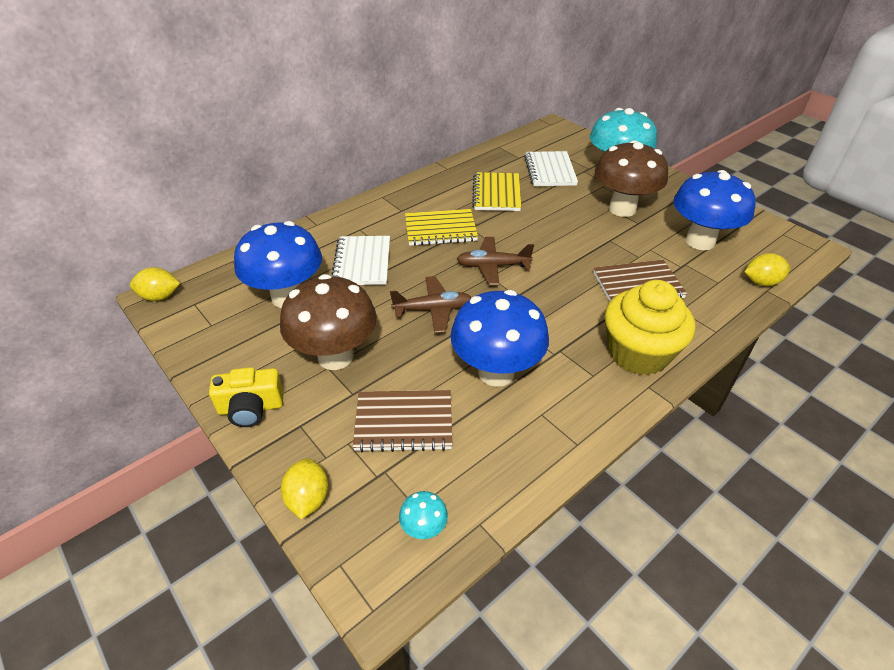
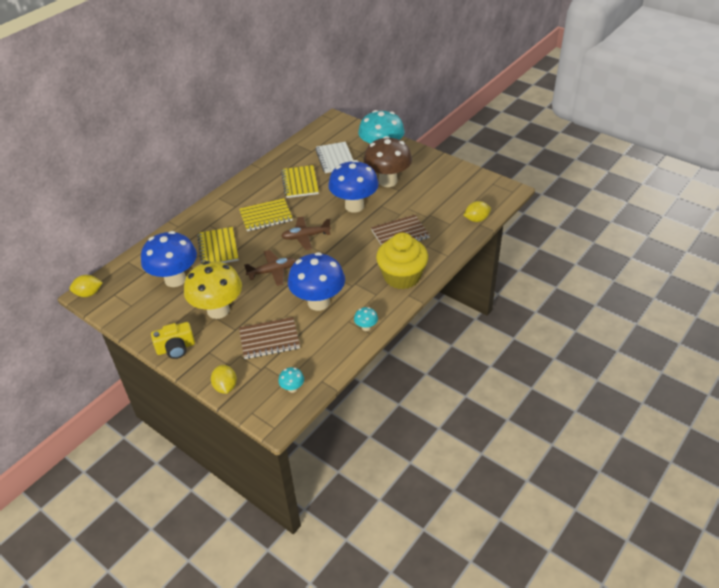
camera: 10 degrees left, 0 degrees up
brown mushroom [280,274,377,370] -> yellow mushroom [184,261,242,319]
white notebook [331,236,390,285] -> yellow notebook [197,227,239,264]
blue mushroom [673,170,756,250] -> blue mushroom moved to [328,160,379,212]
none -> turquoise mushroom [354,307,378,331]

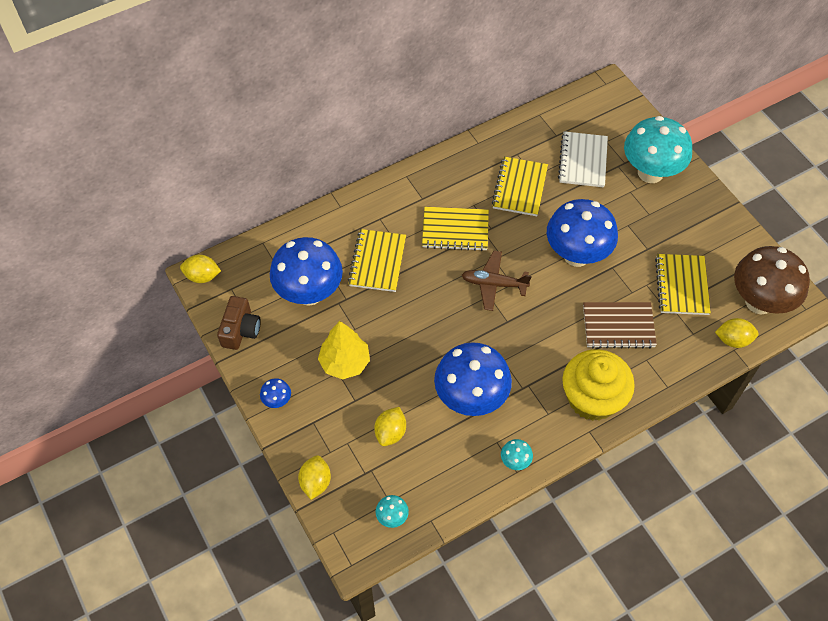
camera: 20 degrees right, 15 degrees up
yellow camera [151,322,195,359] -> blue mushroom [260,378,291,408]
yellow mushroom [184,261,242,319] -> yellow tree [318,321,370,380]
brown notebook [239,317,300,359] -> yellow lemon [374,407,406,446]
brown plane [244,250,296,286] -> none
brown mushroom [364,136,412,187] -> brown mushroom moved to [734,246,810,315]
none -> brown camera [217,296,261,350]
none -> yellow notebook [655,254,711,315]

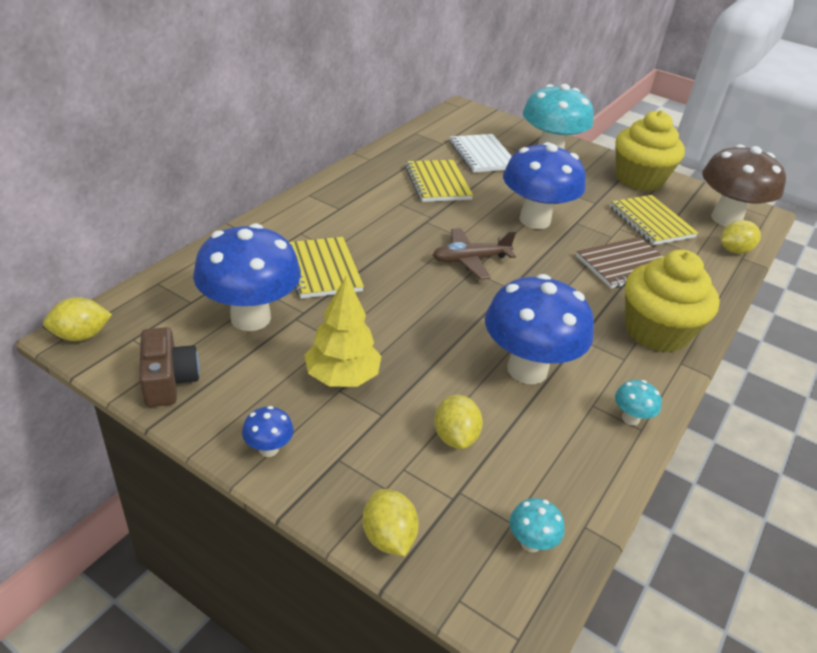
camera: 30 degrees left, 20 degrees down
yellow notebook [422,207,489,251] -> none
none -> yellow cupcake [616,110,685,191]

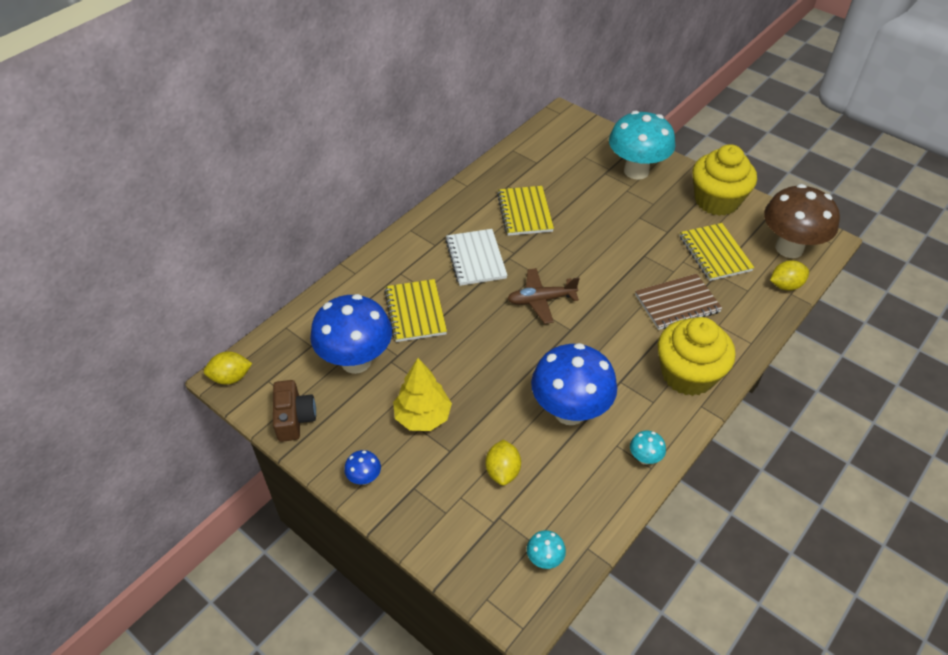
camera: 10 degrees right, 10 degrees up
yellow lemon [363,489,419,557] -> none
white notebook [449,134,512,173] -> white notebook moved to [445,229,508,286]
blue mushroom [503,142,586,229] -> none

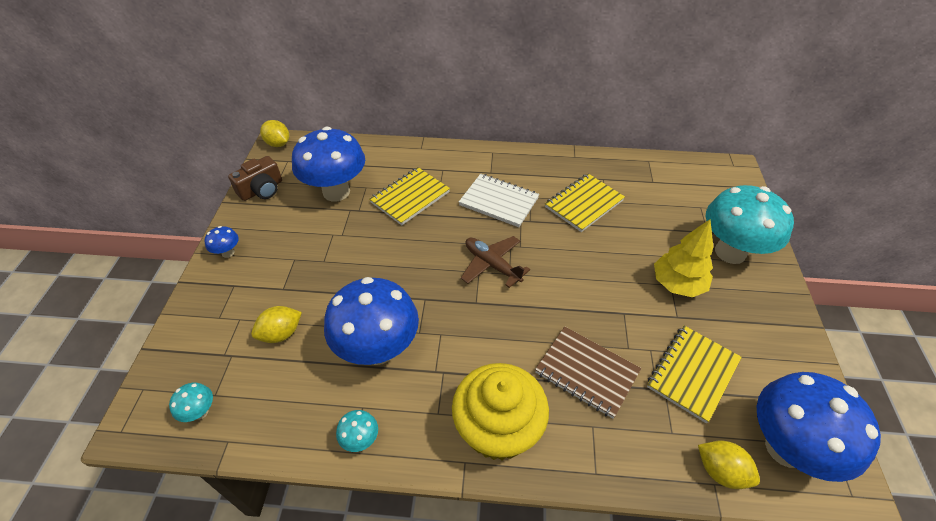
camera: 55 degrees right, 0 degrees up
yellow tree [393,358,452,431] -> yellow tree moved to [654,219,713,297]
white notebook [445,229,508,286] -> white notebook turned 75 degrees clockwise [459,174,539,227]
yellow cupcake [693,144,757,216] -> none
brown mushroom [764,184,840,258] -> blue mushroom [756,372,881,482]

